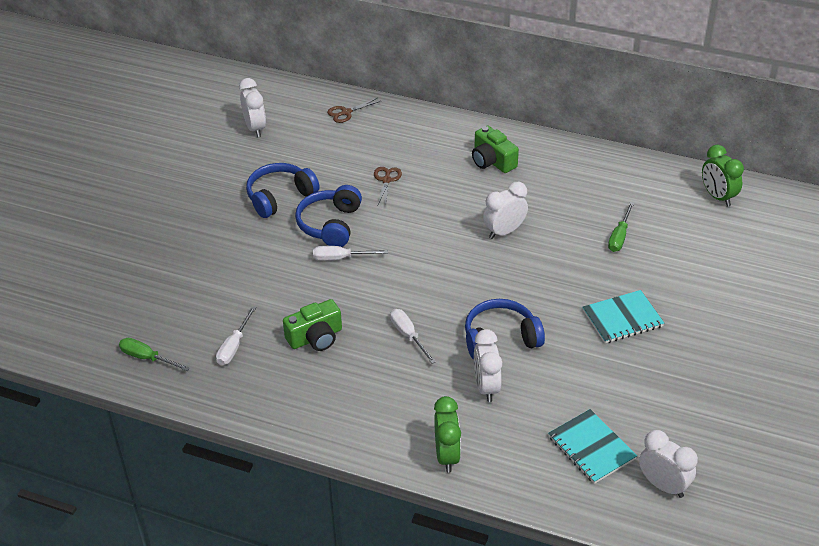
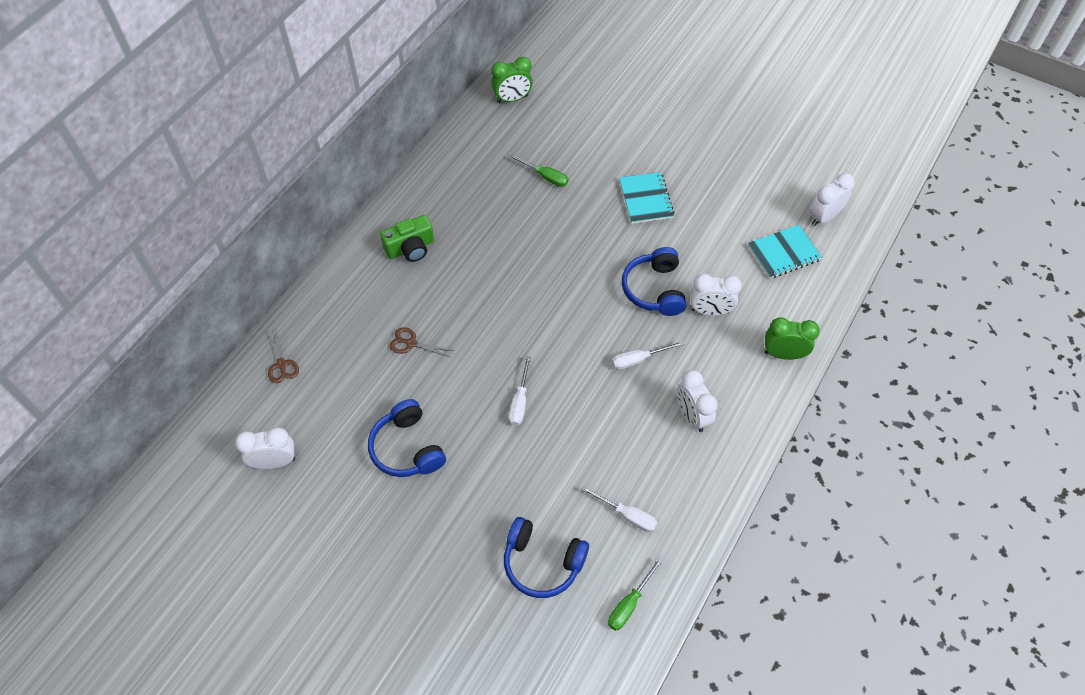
camera: 80 degrees left, 15 degrees up
green camera [283,299,342,351] -> none
blue headphones [295,185,362,247] -> blue headphones moved to [504,517,589,598]
white clock [483,182,528,239] -> white clock moved to [677,370,718,432]

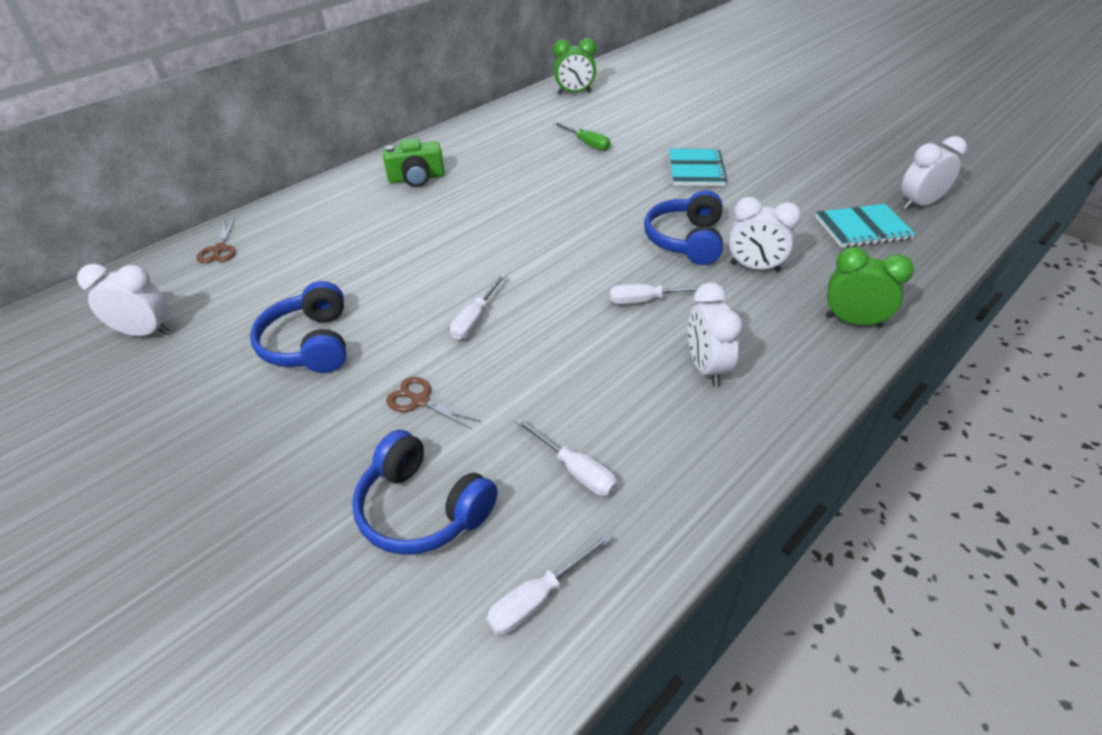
camera: 15 degrees right, 15 degrees down
brown scissors [390,327,453,357] -> brown scissors moved to [386,377,480,430]
green screwdriver [608,558,663,631] -> white screwdriver [487,533,612,635]

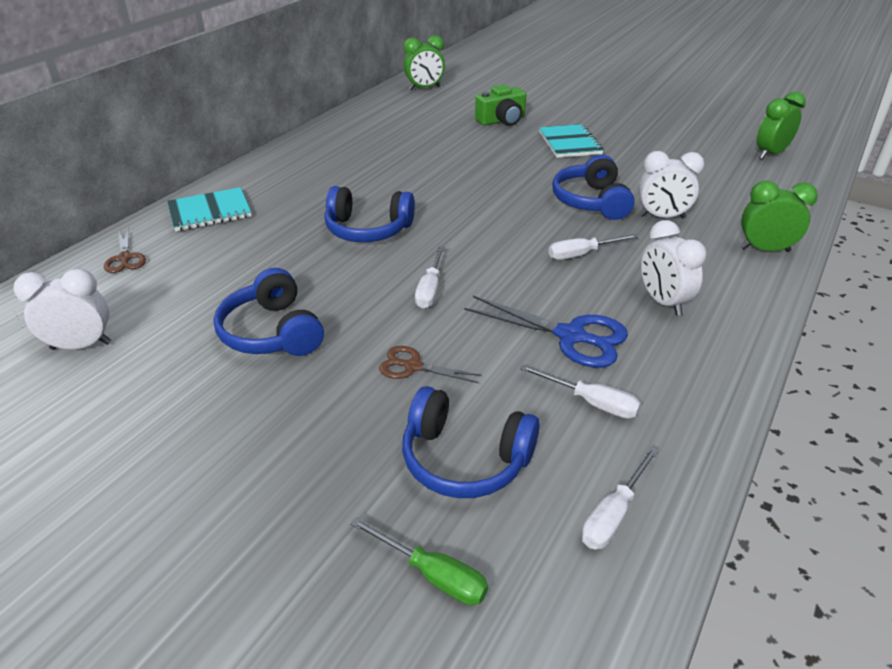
camera: 15 degrees left, 5 degrees down
green camera [382,138,445,187] -> green camera moved to [475,85,526,126]
green screwdriver [553,122,611,151] -> green screwdriver moved to [350,517,488,605]
turquoise notebook [815,204,916,248] -> turquoise notebook moved to [167,187,251,231]
white clock [901,136,967,210] -> green clock [757,92,806,159]
none -> blue headphones [324,186,415,242]
none -> blue scissors [464,296,628,368]

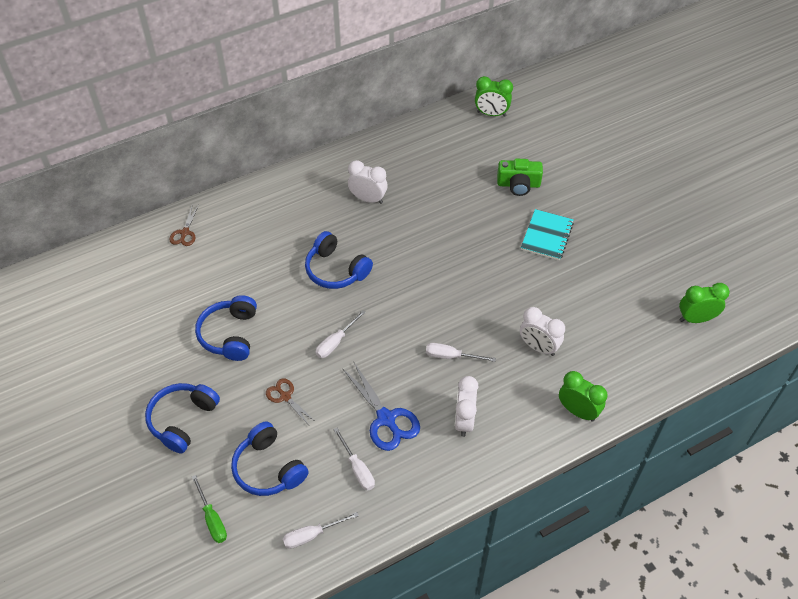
camera: 30 degrees right, 15 degrees up
white clock [13,268,111,350] -> white clock moved to [348,160,388,204]
turquoise notebook [167,187,251,231] -> none
blue headphones [552,155,635,220] -> blue headphones moved to [145,383,220,453]

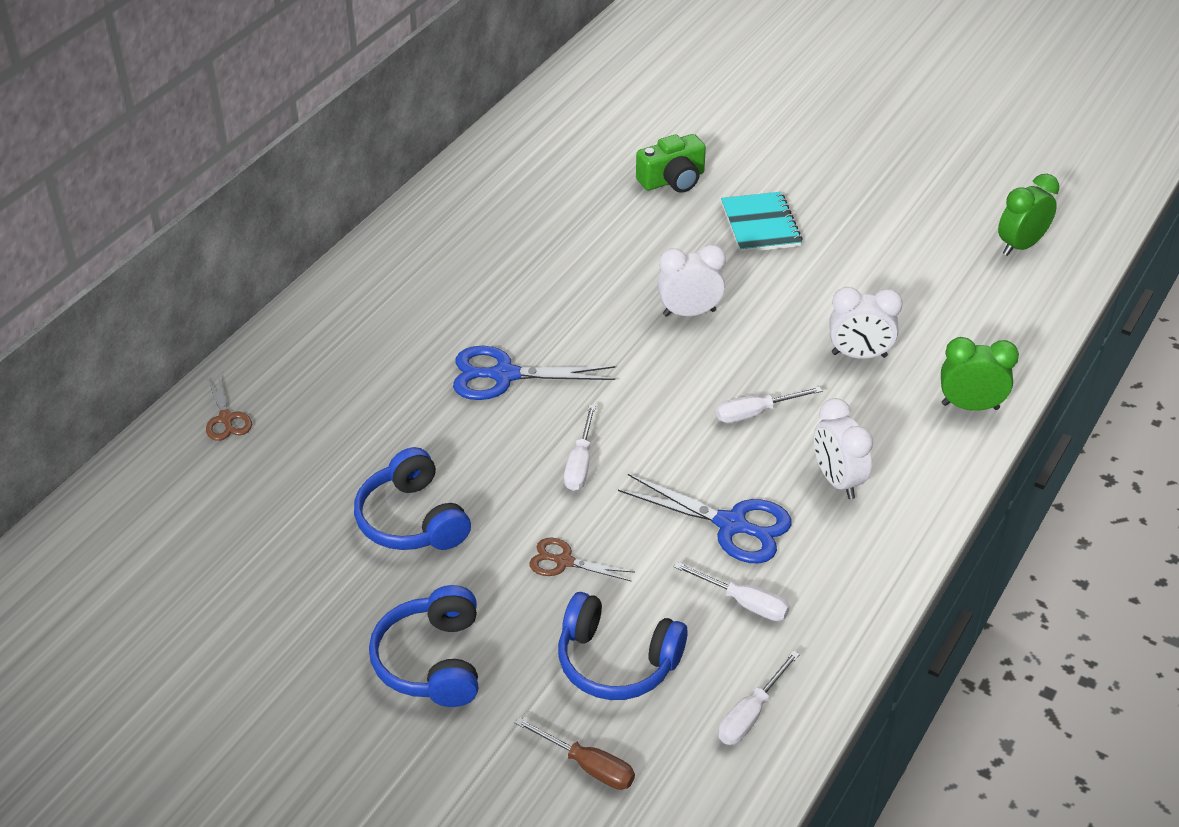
camera: 30 degrees left, 10 degrees down
green screwdriver [192,475,227,543] -> brown screwdriver [514,717,635,790]
blue headphones [305,231,373,289] -> blue scissors [453,346,615,400]
white clock [348,160,388,204] -> white clock moved to [657,244,726,317]
green clock [475,76,513,117] -> none

